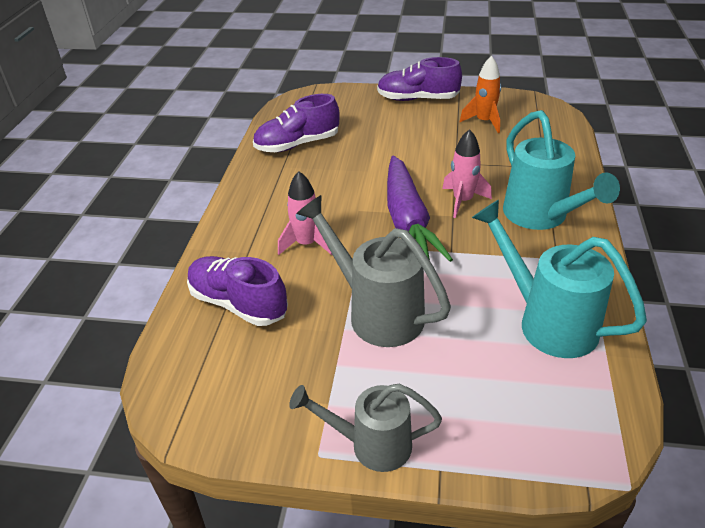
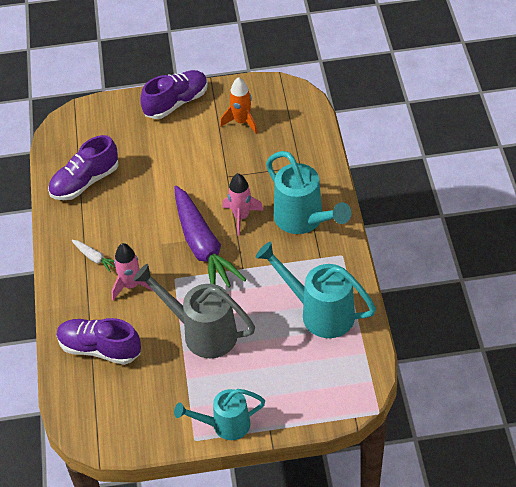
camera: 15 degrees left, 10 degrees up
grey watering can [289,384,442,472] -> turquoise watering can [174,389,265,440]
purple shoe [377,57,462,101] -> purple shoe turned 150 degrees clockwise [141,70,208,119]
none -> white carrot [71,240,115,273]

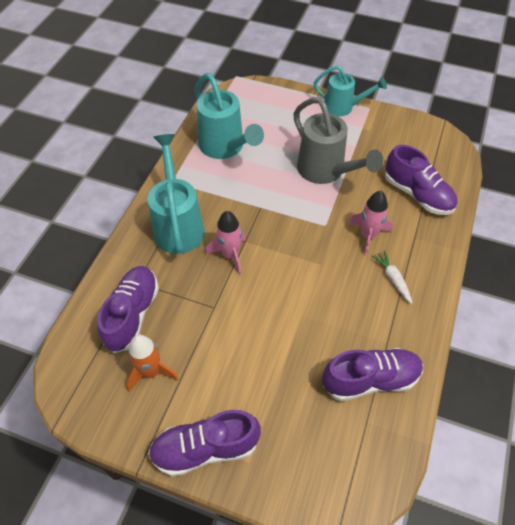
camera: 155 degrees left, 5 degrees up
purple carrot [175,186,246,288] -> none
none -> purple shoe [98,266,159,353]

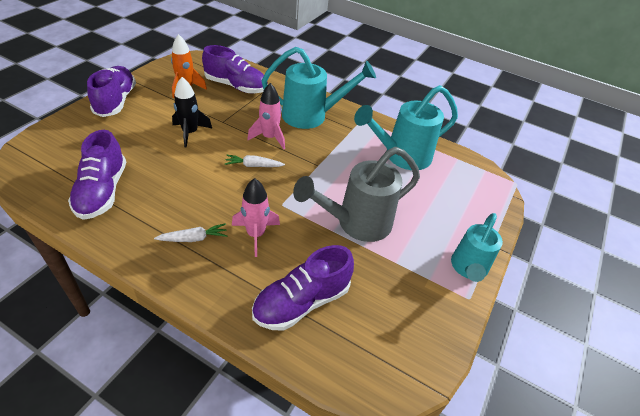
camera: 95 degrees right, 10 degrees down
none -> black rocket [172,77,212,148]
none -> white carrot [225,155,285,167]

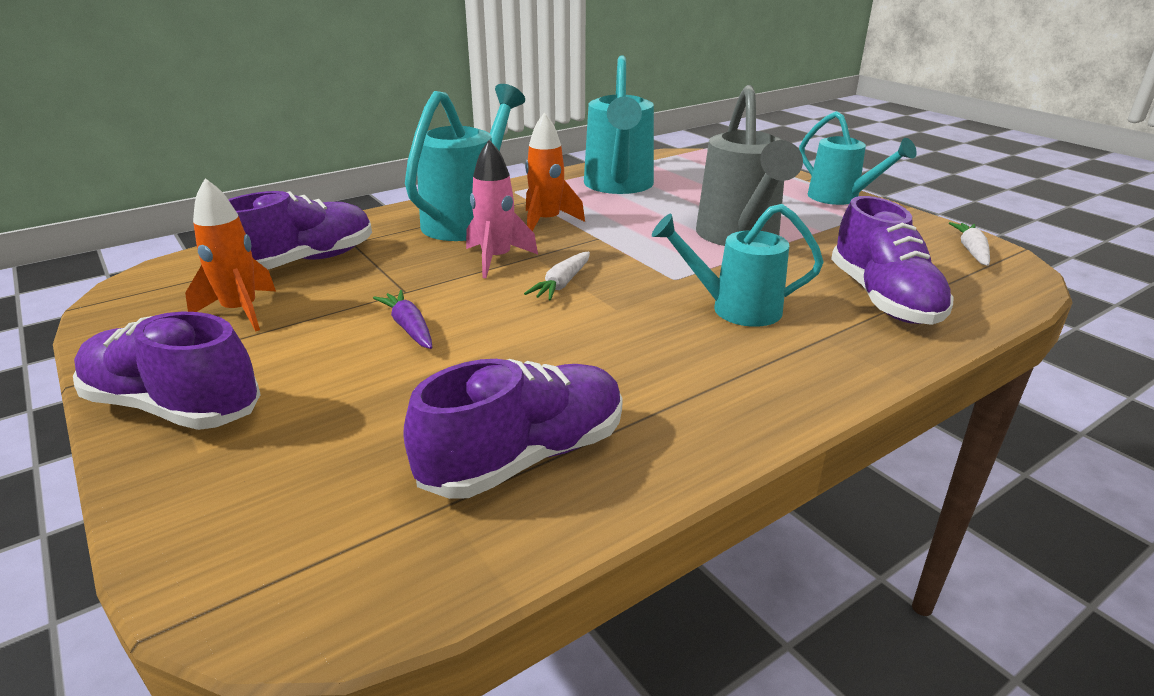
camera: 60 degrees left, 15 degrees down
purple shoe [68,130,126,220] -> purple shoe turned 60 degrees counterclockwise [403,359,623,499]
white carrot [154,223,227,242] -> white carrot moved to [949,222,990,266]
black rocket [172,77,212,148] -> purple carrot [373,290,432,349]
pink rocket [232,178,280,257] -> turquoise watering can [652,204,824,327]
none -> orange rocket [525,113,585,231]

